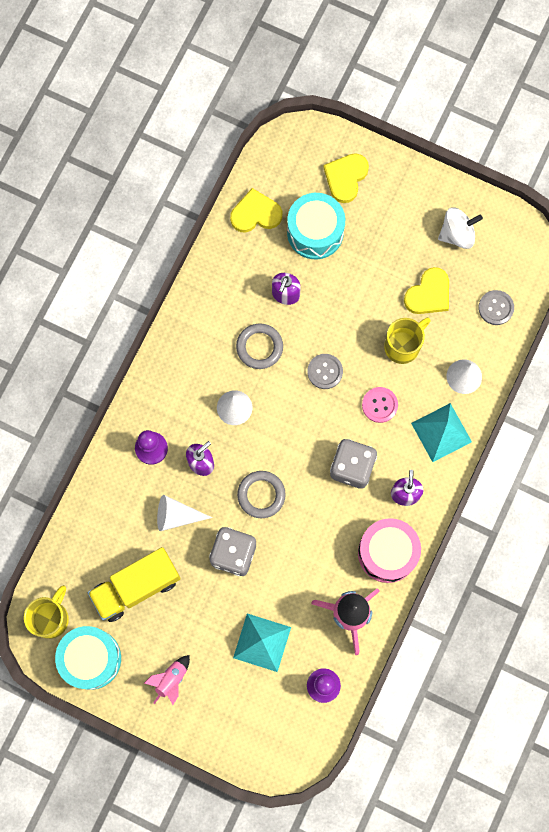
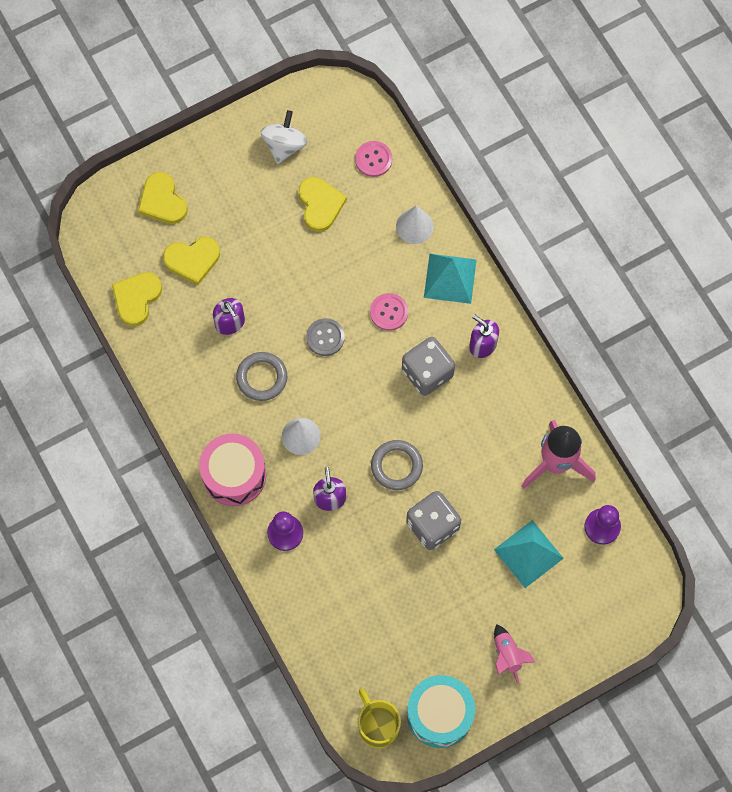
camera: 55 degrees left, 5 degrees down
yellow truck [88,547,181,622] -> none
white cone [157,495,212,531] -> none
turquoise drum [287,193,345,259] -> yellow heart [163,237,220,285]
pink drum [358,518,421,583] -> pink drum moved to [199,434,266,506]
yellow mug [384,317,430,364] -> none
grey button [478,290,514,325] -> pink button [355,141,392,177]

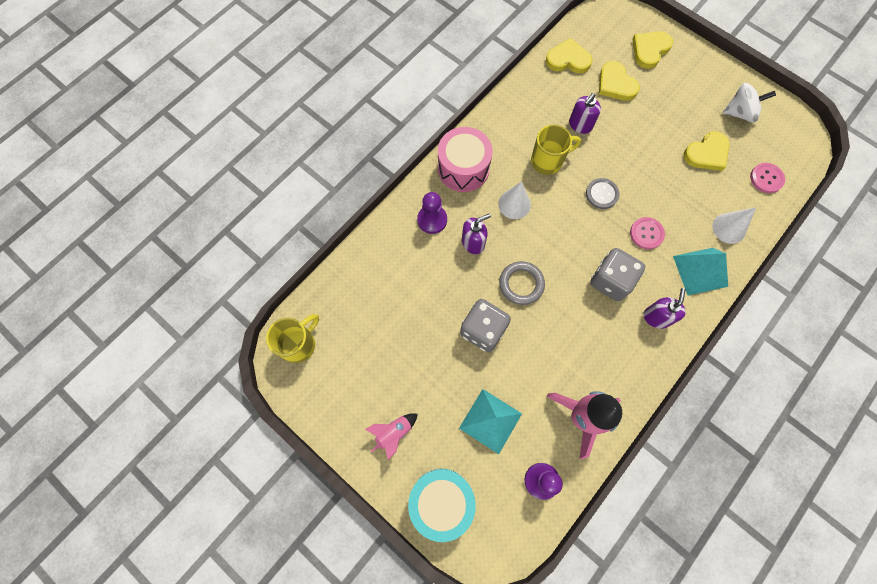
camera: 70 degrees right, 0 degrees up
grey ring [236,352,287,401] -> yellow mug [531,124,581,175]
turquoise drum [407,675,475,748] -> turquoise drum moved to [408,469,476,542]

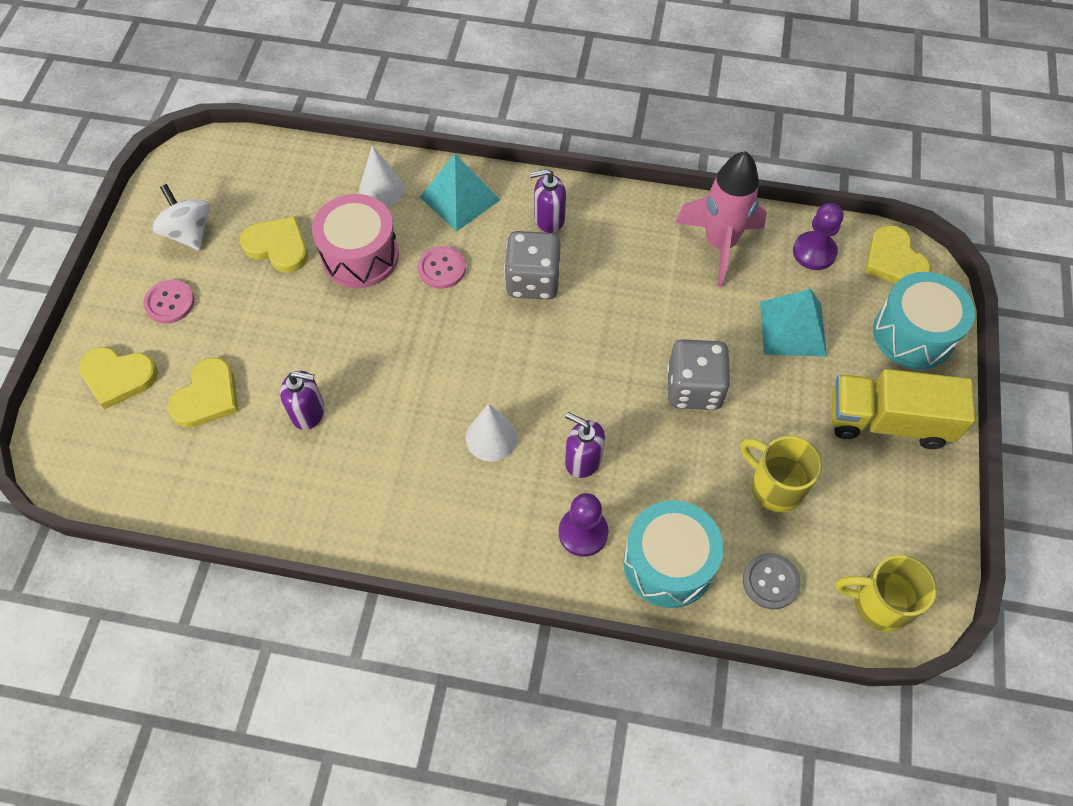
camera: 120 degrees left, 10 degrees down
pink rocket [365,413,418,460] -> yellow truck [832,369,975,449]
pink drum [438,127,493,192] -> pink drum moved to [312,194,399,288]
grey ring [499,261,545,305] -> none
yellow mug [531,124,581,175] -> yellow mug moved to [741,436,822,512]
yellow heart [546,38,592,74] -> yellow heart moved to [865,225,931,284]
grey button [586,178,620,209] -> grey button moved to [743,553,800,610]
pink button [750,163,785,193] -> pink button moved to [143,279,195,324]
none -> turquoise drum [623,500,724,608]

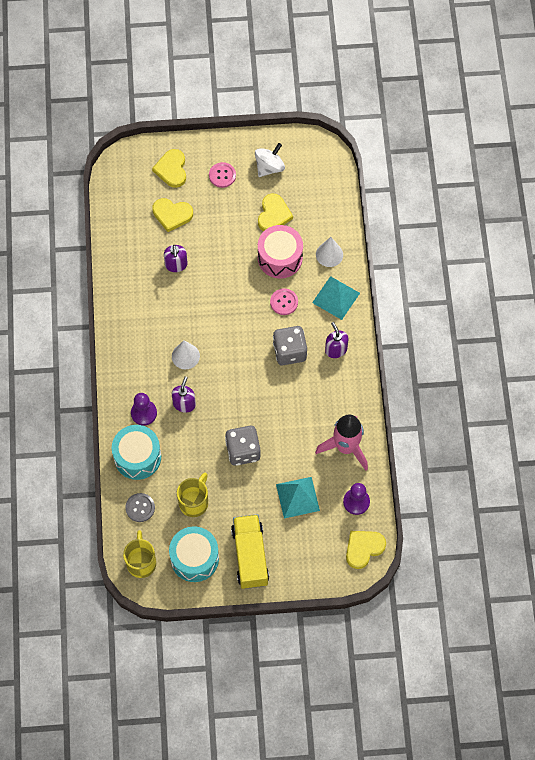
camera: 75 degrees right, 5 degrees up
turquoise drum [873,272,975,370] -> turquoise drum moved to [169,526,219,582]

